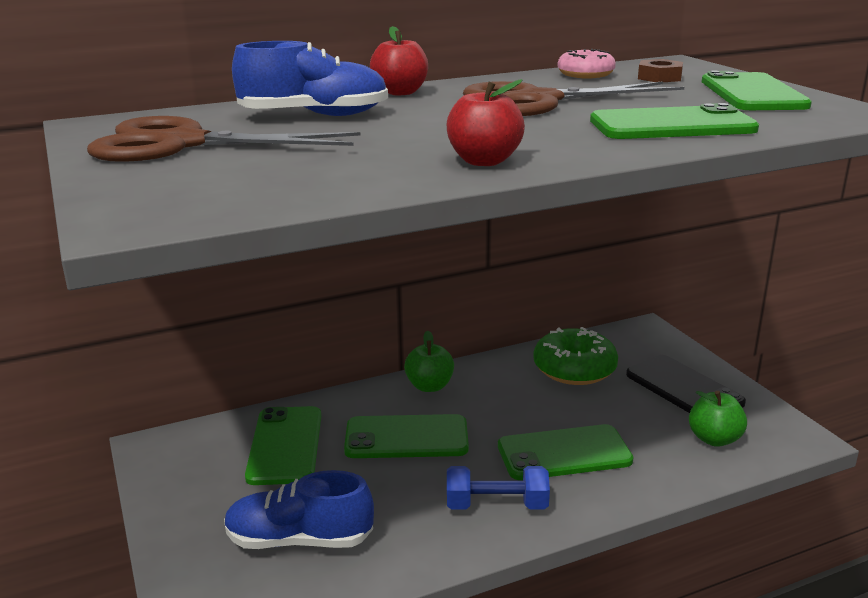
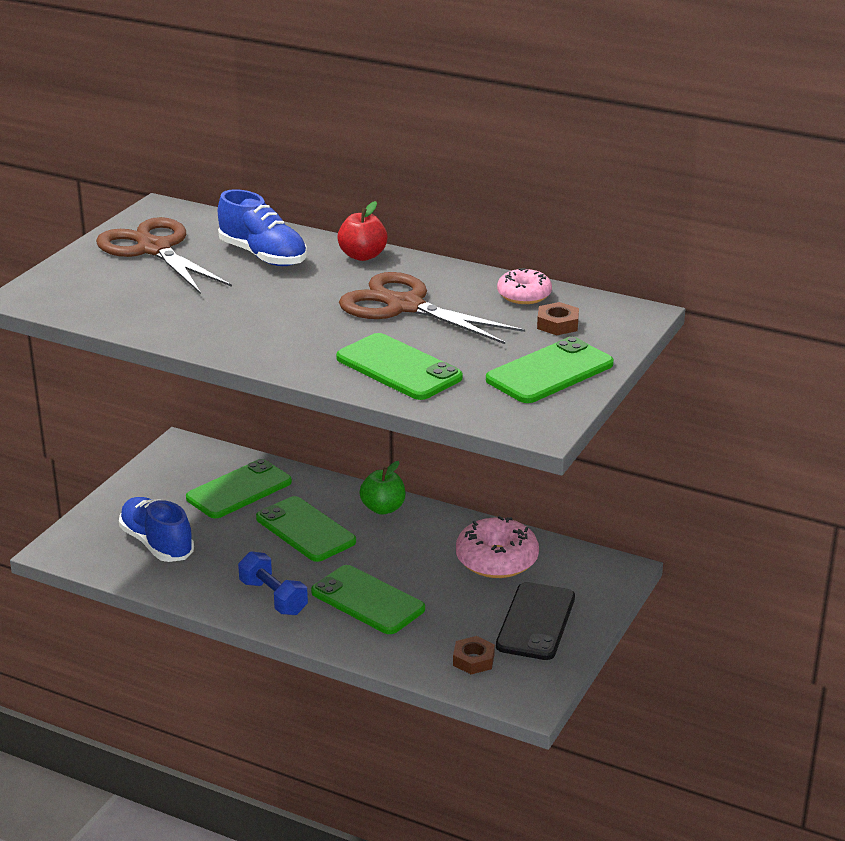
camera: 50 degrees right, 5 degrees up
red apple [447,79,525,166] -> none
green donut [533,327,618,385] -> pink donut [456,516,539,578]
green apple [689,391,747,447] -> brown nut [453,636,495,674]

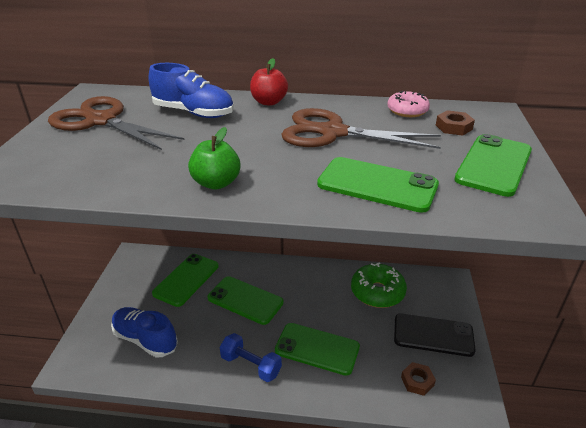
camera: 20 degrees left, 5 degrees up
green apple [360,461,405,515] -> green apple moved to [188,127,241,190]
pink donut [456,516,539,578] -> green donut [351,263,407,308]
black phone [496,582,575,660] -> black phone turned 75 degrees counterclockwise [394,314,476,357]

